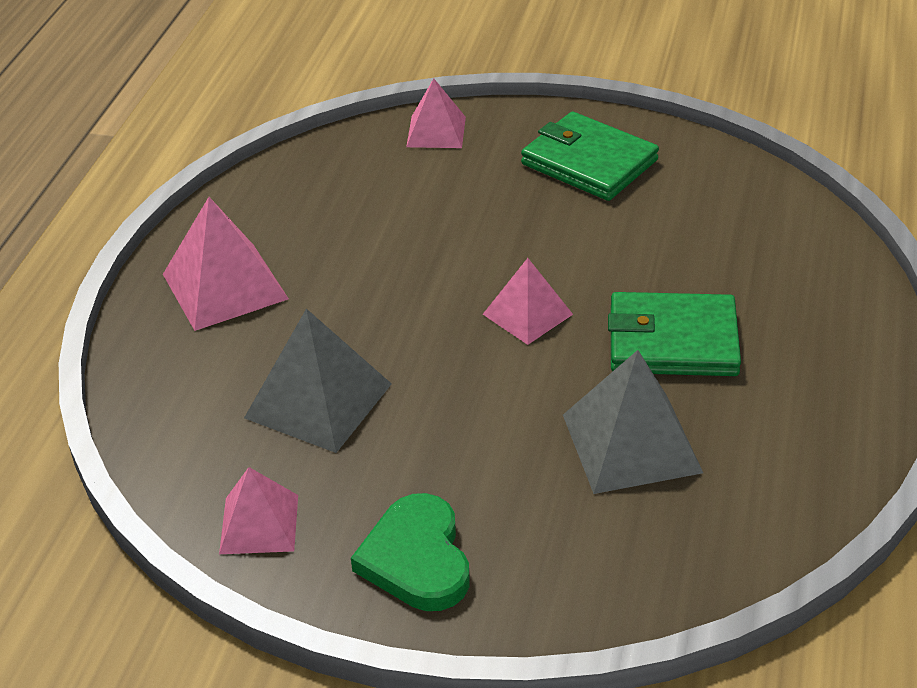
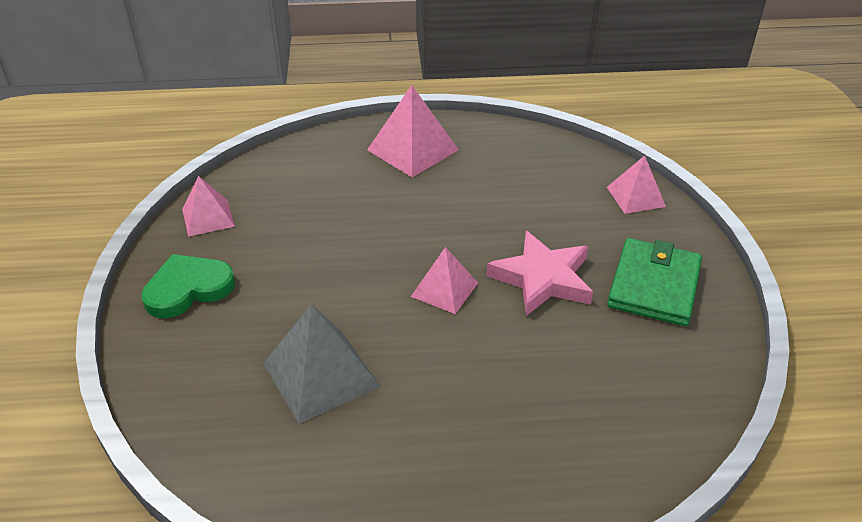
camera: 70 degrees right, 0 degrees up
grey pyramid [244,309,392,453] -> none
green wallet [608,292,741,376] -> none
none -> pink star [487,231,593,316]

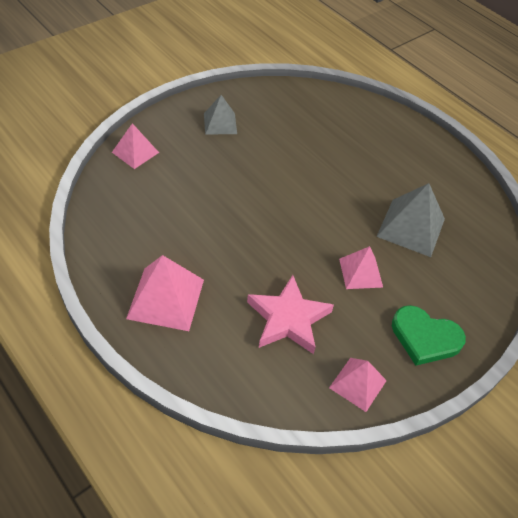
camera: 130 degrees left, 10 degrees up
pink pyramid [411,247,478,314] -> pink pyramid moved to [339,246,383,289]
pink star [487,231,593,316] -> pink star moved to [247,275,334,354]
green wallet [607,238,702,326] -> grey pyramid [204,95,237,135]

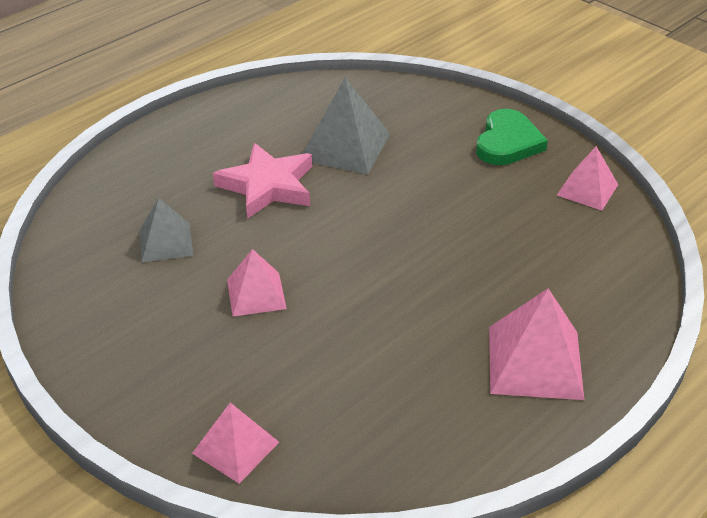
camera: 90 degrees left, 10 degrees down
grey pyramid [204,95,237,135] -> grey pyramid moved to [140,198,193,262]
pink star [247,275,334,354] -> pink star moved to [213,143,312,219]
pink pyramid [339,246,383,289] -> pink pyramid moved to [227,249,287,316]

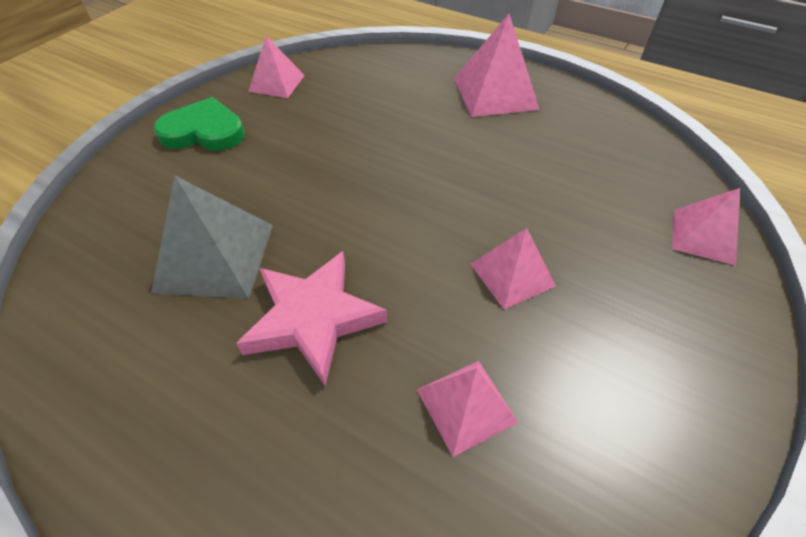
camera: 105 degrees left, 10 degrees up
grey pyramid [140,198,193,262] -> pink pyramid [417,361,518,457]

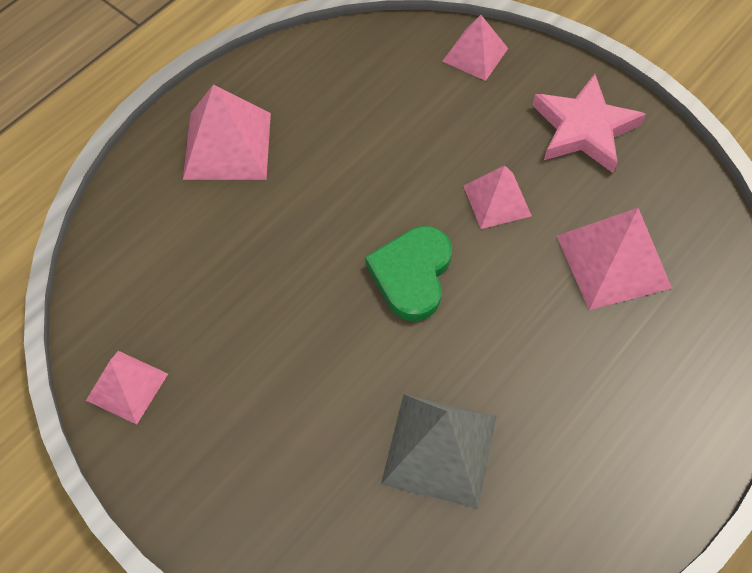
camera: 80 degrees left, 10 degrees up
green heart [154,97,245,151] -> green heart moved to [365,226,452,321]
pink star [236,251,387,385] -> pink star moved to [532,74,646,173]
pink pyramid [417,361,518,457] -> pink pyramid [557,208,672,310], size x1.58

